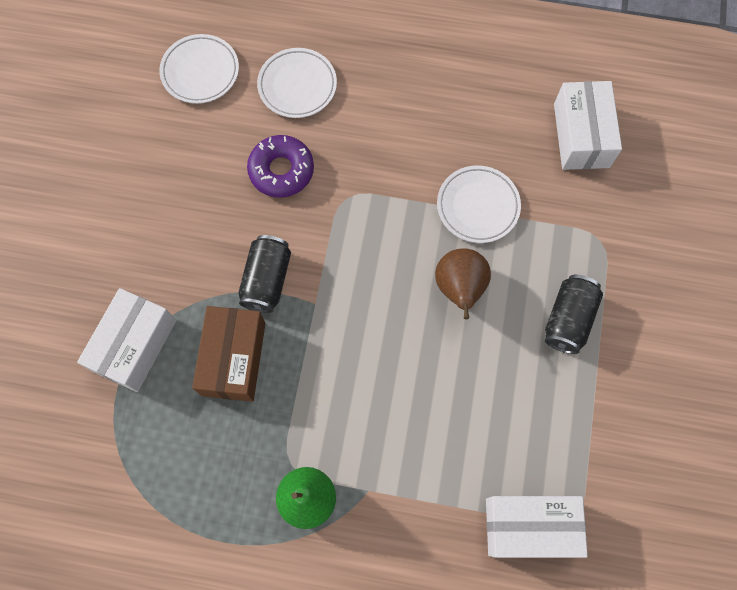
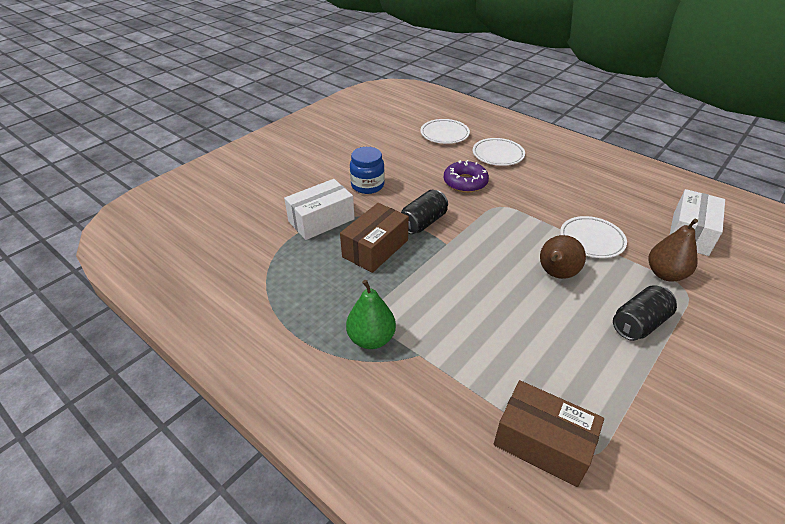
camera: 30 degrees right, 30 degrees down
white box [486,496,588,558] -> brown box [494,380,604,487]
none -> blue jar [350,147,385,194]
none -> brown pear [649,219,698,282]

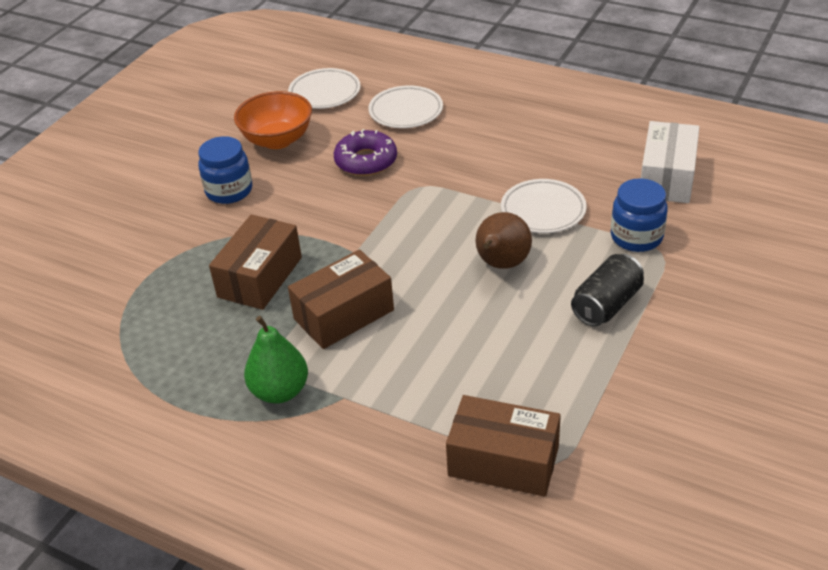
camera: 10 degrees left, 0 degrees up
white box [284,179,355,240] -> none
black can [401,190,448,234] -> none
brown pear [649,219,698,282] -> blue jar [611,178,668,252]
none -> orange bowl [234,91,312,149]
none -> brown box [288,250,394,349]

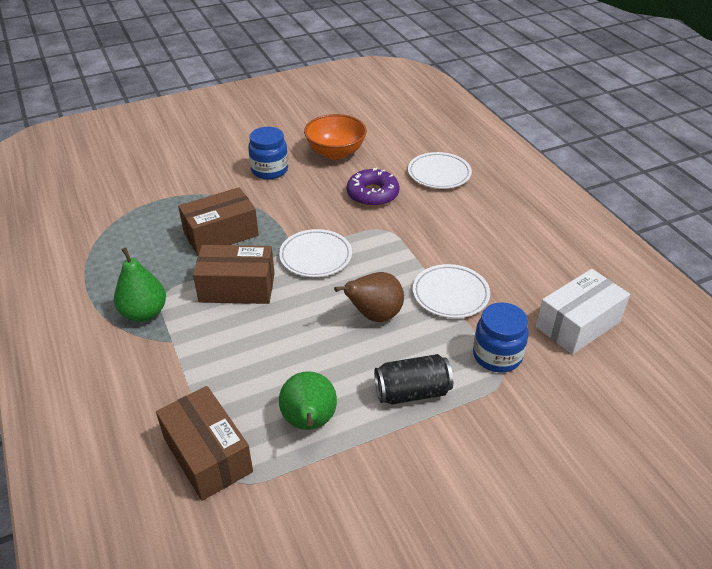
camera: 35 degrees right, 0 degrees up
white plate [288,68,361,109] -> white plate moved to [279,229,352,277]
none -> green pear [279,371,337,430]

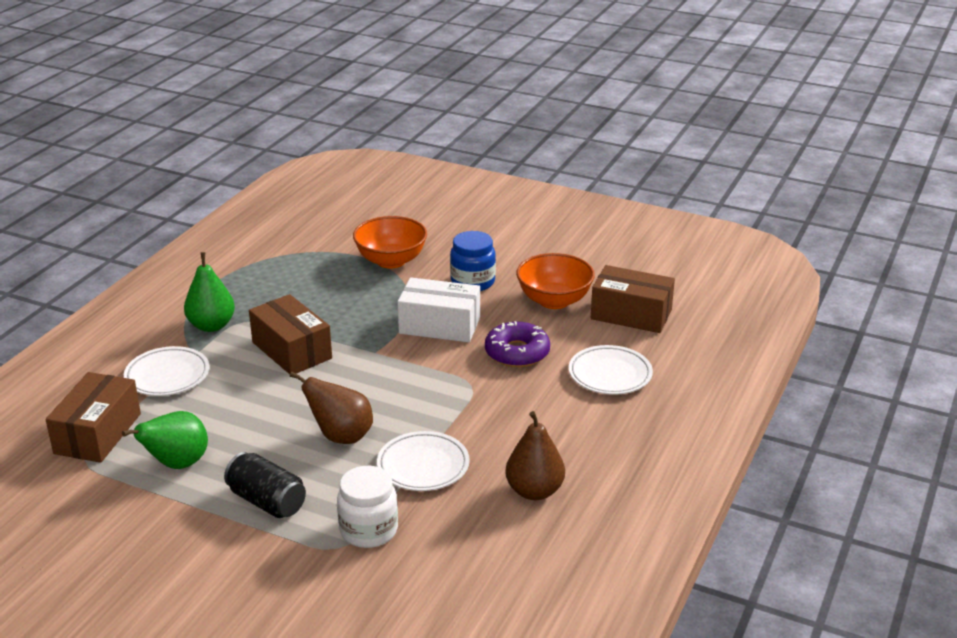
camera: 50 degrees right, 10 degrees down
brown box [178,187,259,255] -> brown box moved to [591,265,675,333]
white plate [279,229,352,277] -> white plate moved to [124,346,210,396]
blue jar [473,302,529,373] -> white jar [337,466,398,548]
white box [536,269,630,355] -> white box moved to [397,277,480,342]
none -> orange bowl [353,216,427,269]
none -> brown pear [505,411,565,500]

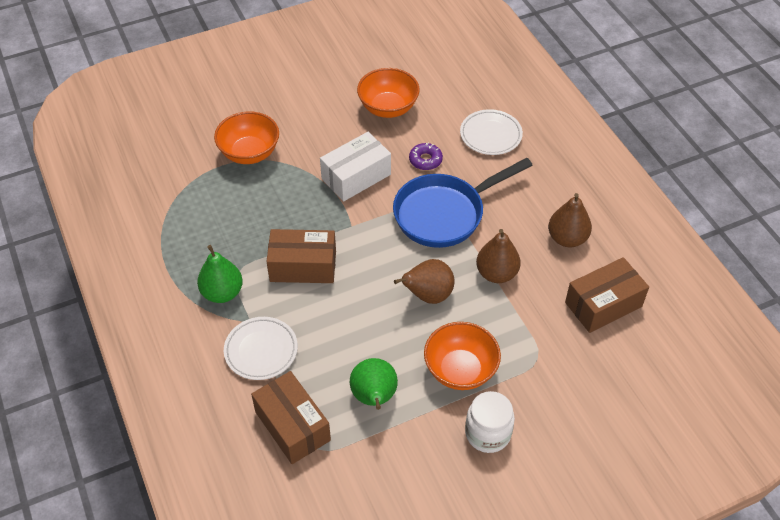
camera: 50 degrees left, 20 degrees up
black can [224,452,306,518] -> orange bowl [424,322,501,390]
white jar [337,466,398,548] -> white jar moved to [465,391,515,453]
white plate [377,431,470,491] -> brown pear [476,229,521,283]
blue jar [450,231,496,291] -> none
purple donut [485,321,550,367] -> purple donut [409,143,443,170], size x0.66
brown box [591,265,675,333] -> brown box moved to [565,257,649,333]
none -> blue pan [393,158,533,248]

